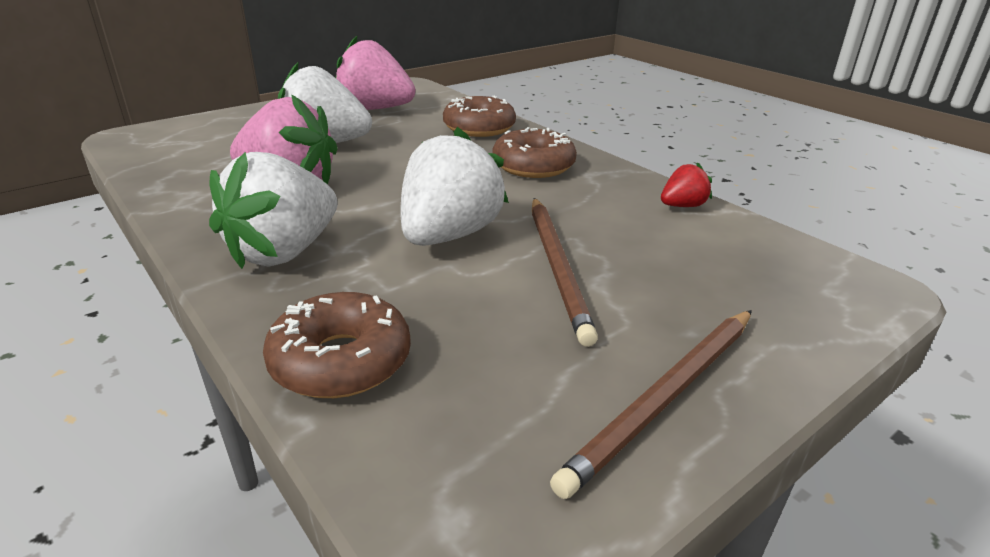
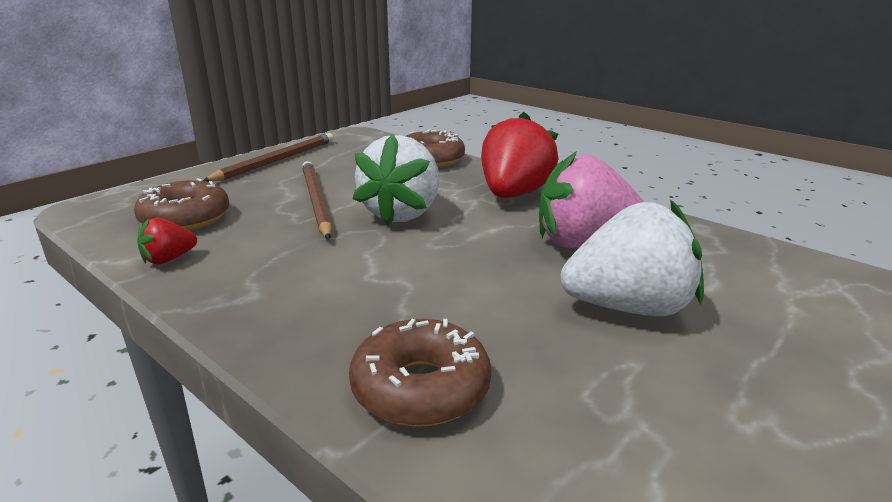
camera: 170 degrees right, 5 degrees down
white strawberry [209,152,337,269] -> red strawberry [481,112,558,198]
pink strawberry [336,36,415,110] -> none
brown donut [493,127,577,178] -> brown donut moved to [134,178,229,231]

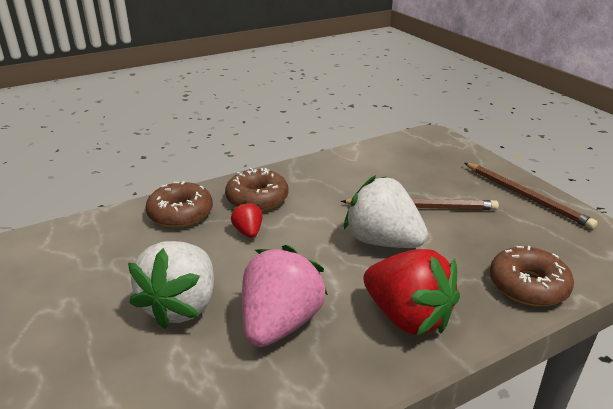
camera: 110 degrees right, 5 degrees up
brown donut [134,178,229,231] -> brown donut moved to [225,168,289,211]
red strawberry [137,218,197,265] -> red strawberry moved to [231,201,263,238]

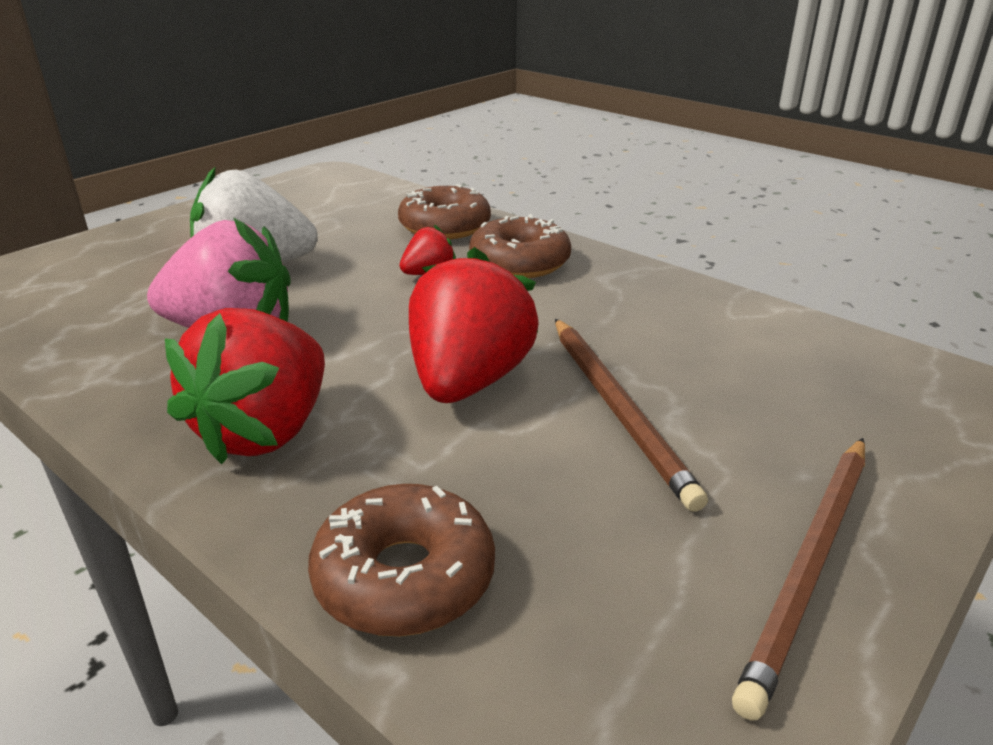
camera: 70 degrees right, 0 degrees up
white strawberry [344,175,428,248] -> red strawberry [409,247,539,403]

